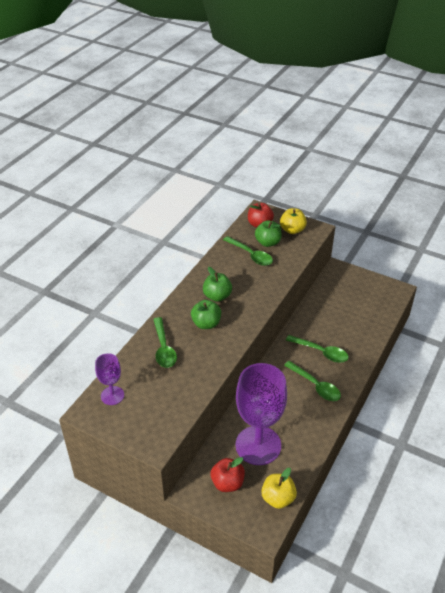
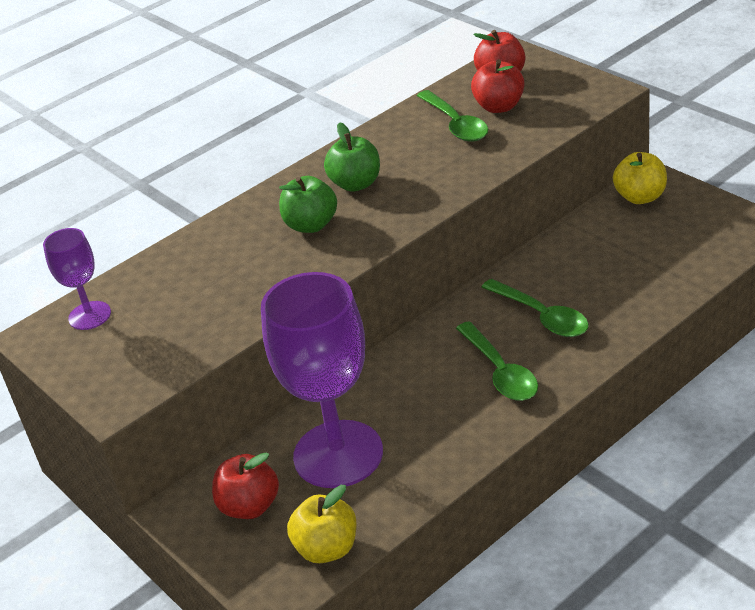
camera: 25 degrees right, 5 degrees down
green spoon [153,317,177,368] -> none
green apple [255,220,282,247] -> red apple [471,59,525,113]
yellow apple [280,208,307,234] -> yellow apple moved to [613,152,667,204]

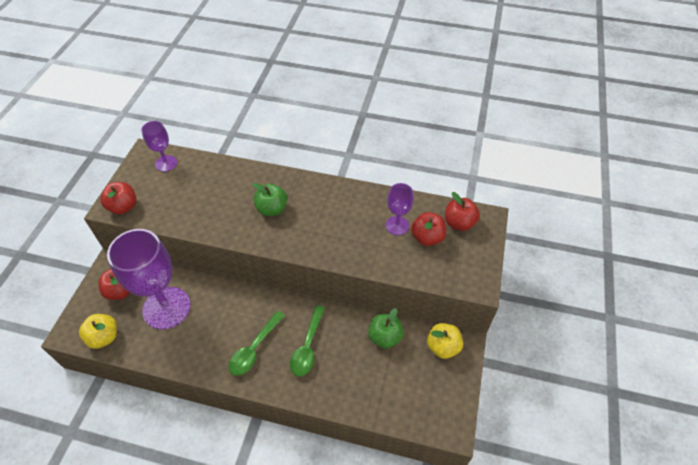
camera: 50 degrees right, 15 degrees up
green apple [324,122,380,192] -> green apple moved to [368,308,404,349]
green spoon [417,90,488,142] -> purple goblet [386,183,413,235]
none -> red apple [100,182,136,214]

